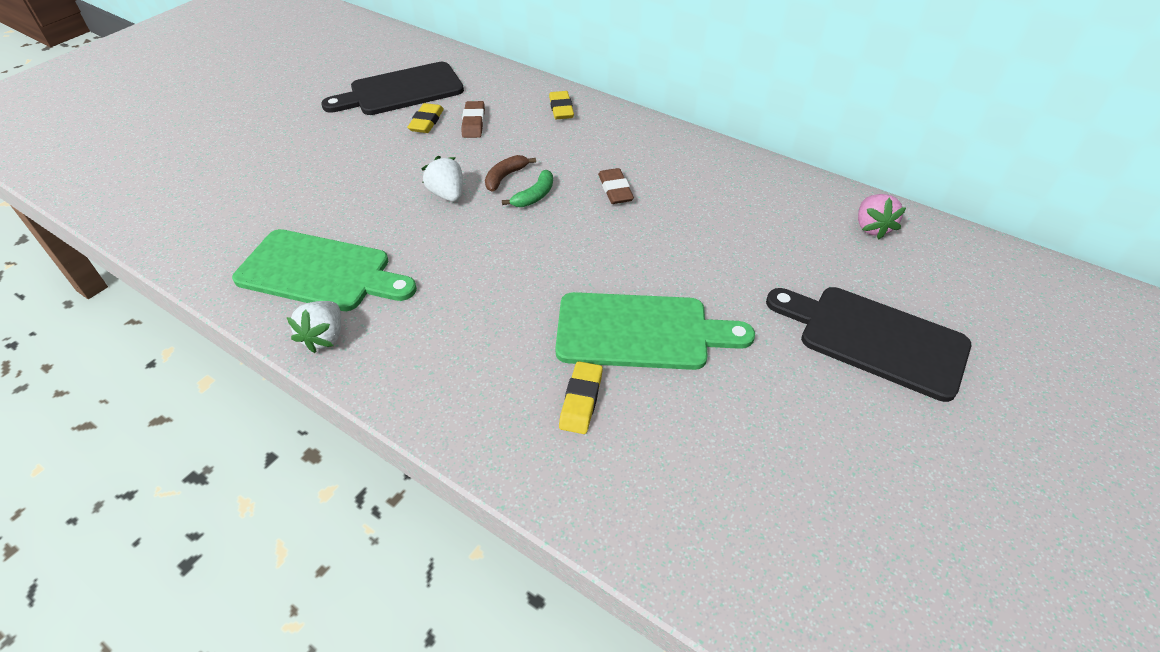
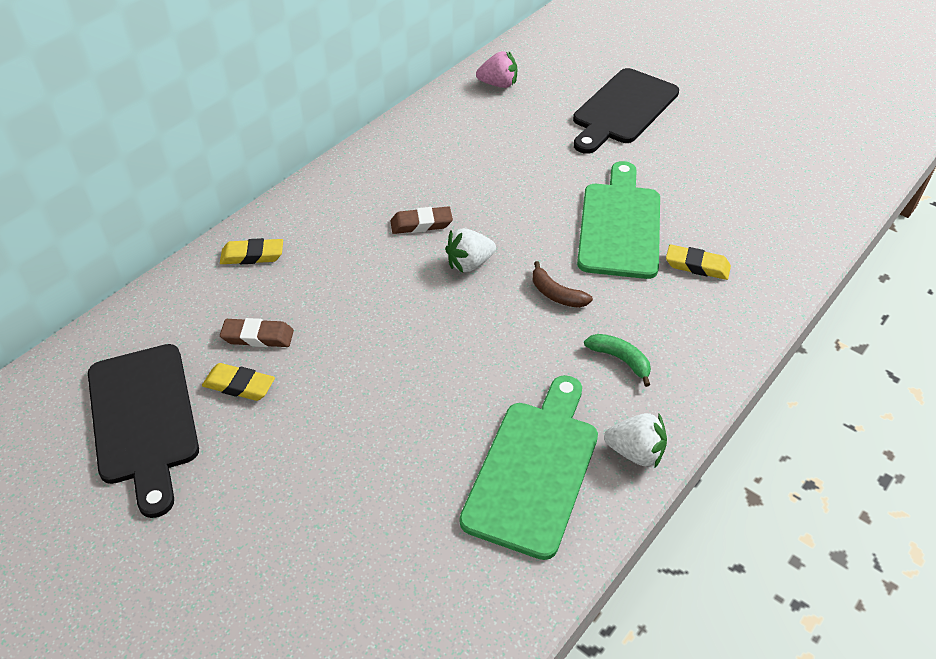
camera: 85 degrees left, 0 degrees up
white strawberry [422,156,463,202] -> white strawberry moved to [445,228,496,273]
brown banana [485,155,536,191] -> brown banana moved to [532,261,593,308]
green banana [502,170,553,207] -> green banana moved to [584,334,651,387]

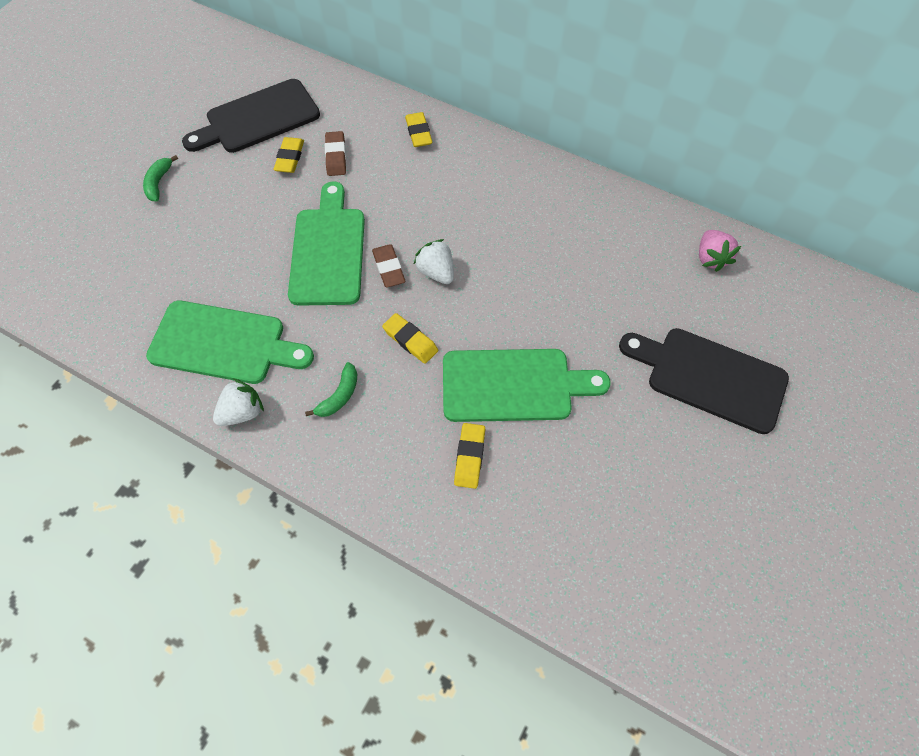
camera: 80 degrees right, 15 degrees up
brown eraser [390,206,453,234] -> brown eraser moved to [372,244,405,288]
brown banana [532,261,593,308] -> yellow eraser [382,313,438,364]
white strawberry [604,413,667,469] -> white strawberry turned 135 degrees counterclockwise [213,378,264,426]
none -> green banana [143,155,178,201]
none -> green cutting board [288,181,365,306]

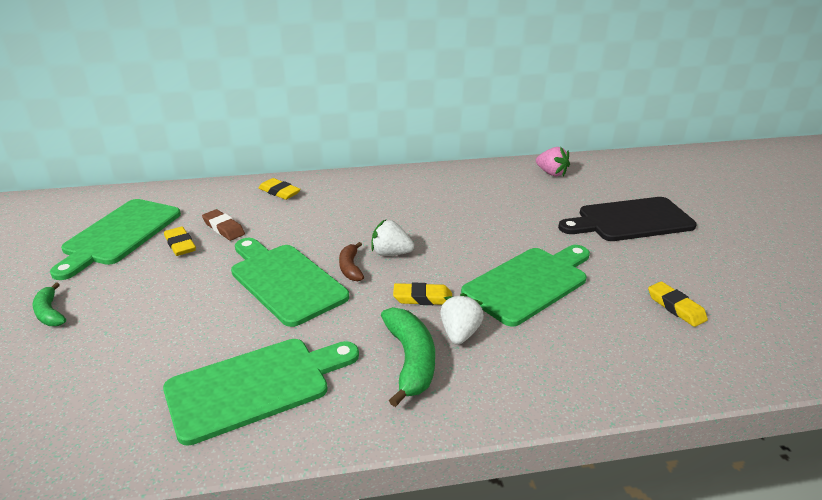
camera: 40 degrees left, 30 degrees down
black cutting board [182,79,320,153] -> green cutting board [50,199,181,280]
white strawberry [213,378,264,426] -> white strawberry moved to [440,293,484,344]
green banana [305,362,357,417] -> green banana [381,307,435,407], size x1.72
brown eraser [372,244,405,288] -> brown banana [339,242,364,281]
yellow eraser [454,423,485,489] -> yellow eraser moved to [648,282,708,327]

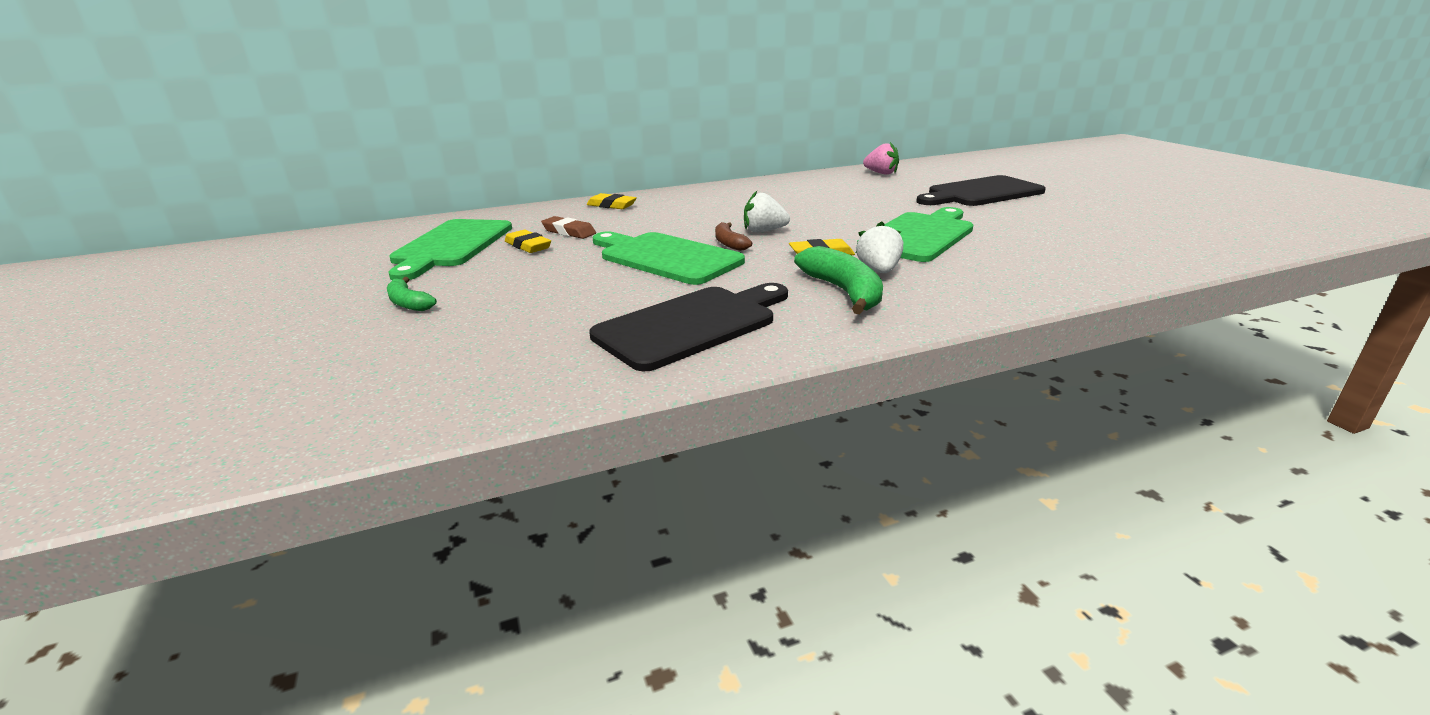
camera: 10 degrees left, 5 degrees down
green cutting board [163,339,359,446] -> black cutting board [589,283,788,372]
yellow eraser [648,282,708,327] -> none

